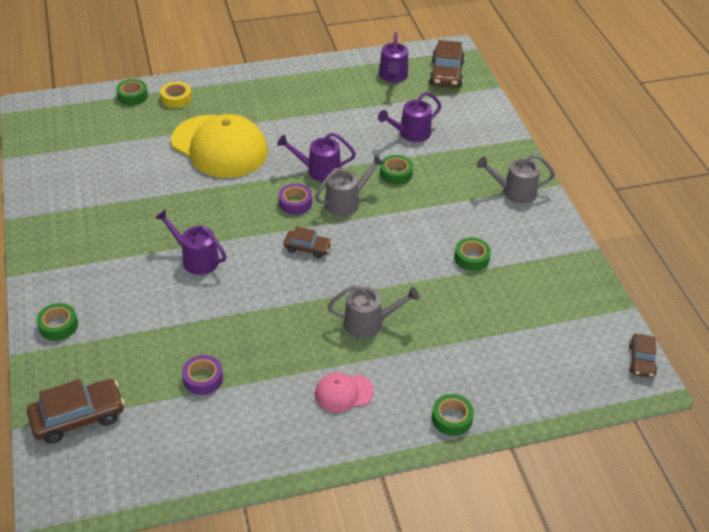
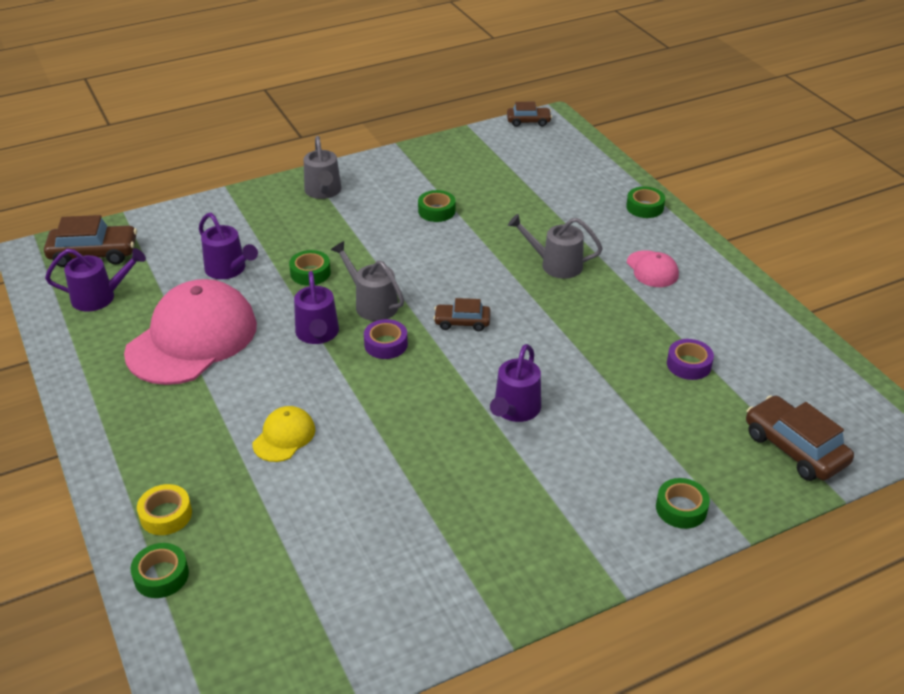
camera: 100 degrees left, 5 degrees down
yellow cap [171,114,268,178] -> yellow cap [253,406,315,462], size x0.45
brown car [283,226,332,258] -> brown car turned 90 degrees counterclockwise [434,298,491,331]
grey watering can [328,285,420,338] -> grey watering can turned 60 degrees counterclockwise [508,214,603,279]
none -> pink cap [124,279,257,385]

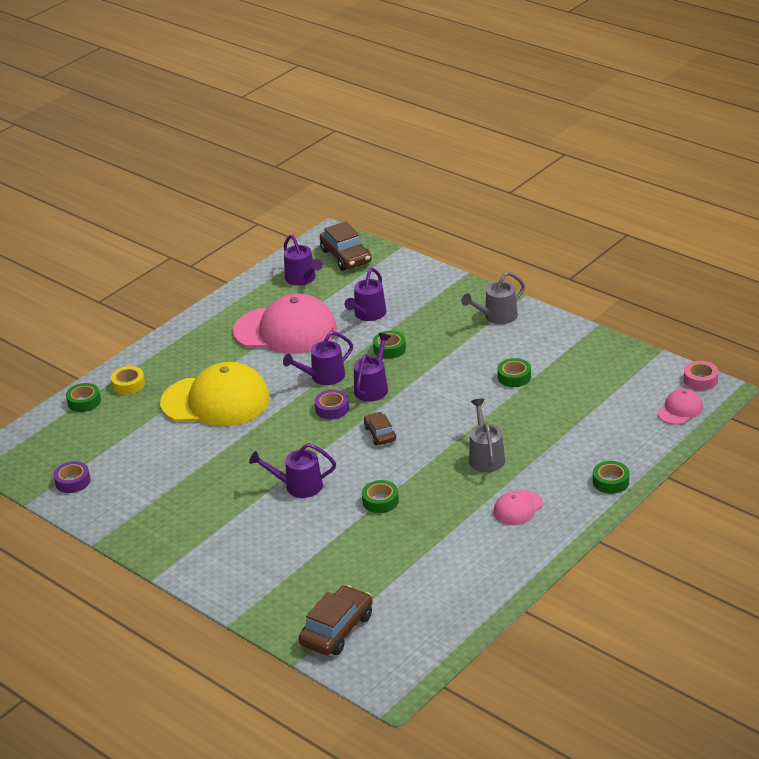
camera: 70 degrees right, 5 degrees down
yellow cap [253,406,315,462] -> yellow cap [160,362,270,427], size x2.21
grey watering can [331,241,404,321] -> purple watering can [354,333,391,402]
brown car [507,102,552,127] -> pink tape [684,361,718,390]
green tape [656,478,710,529] -> green tape moved to [362,480,399,513]
purple tape [667,339,714,380] -> purple tape moved to [53,461,91,493]
none -> pink cap [657,389,703,425]

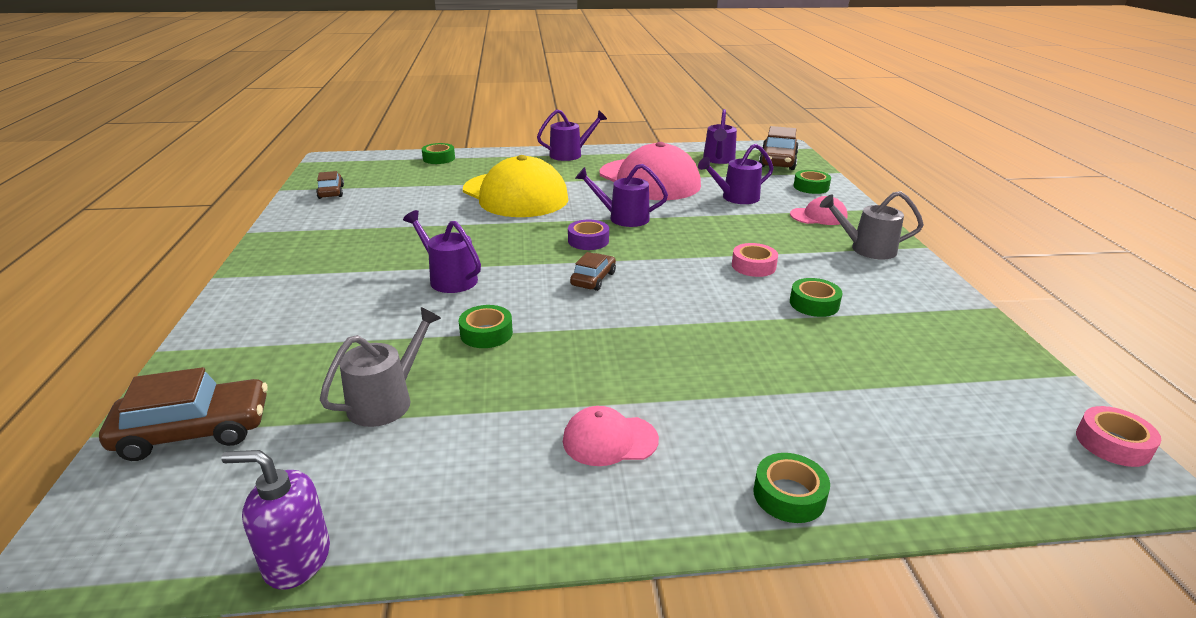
camera: 40 degrees right, 5 degrees down
purple tape [53,461,91,493] -> brown car [316,171,344,199]
yellow tape [111,366,145,395] -> none
purple watering can [354,333,391,402] -> purple watering can moved to [537,109,607,161]
green tape [373,331,406,359] -> green tape moved to [794,170,831,194]
grey watering can [469,399,505,472] -> grey watering can moved to [320,307,441,427]
pink cap [657,389,703,425] -> pink cap moved to [790,196,848,225]
none -> purple soap dispenser [221,450,330,590]
none -> pink tape [732,243,778,277]

